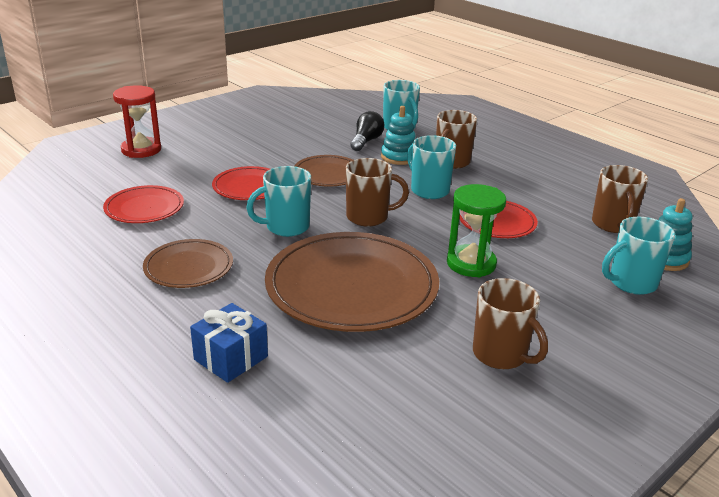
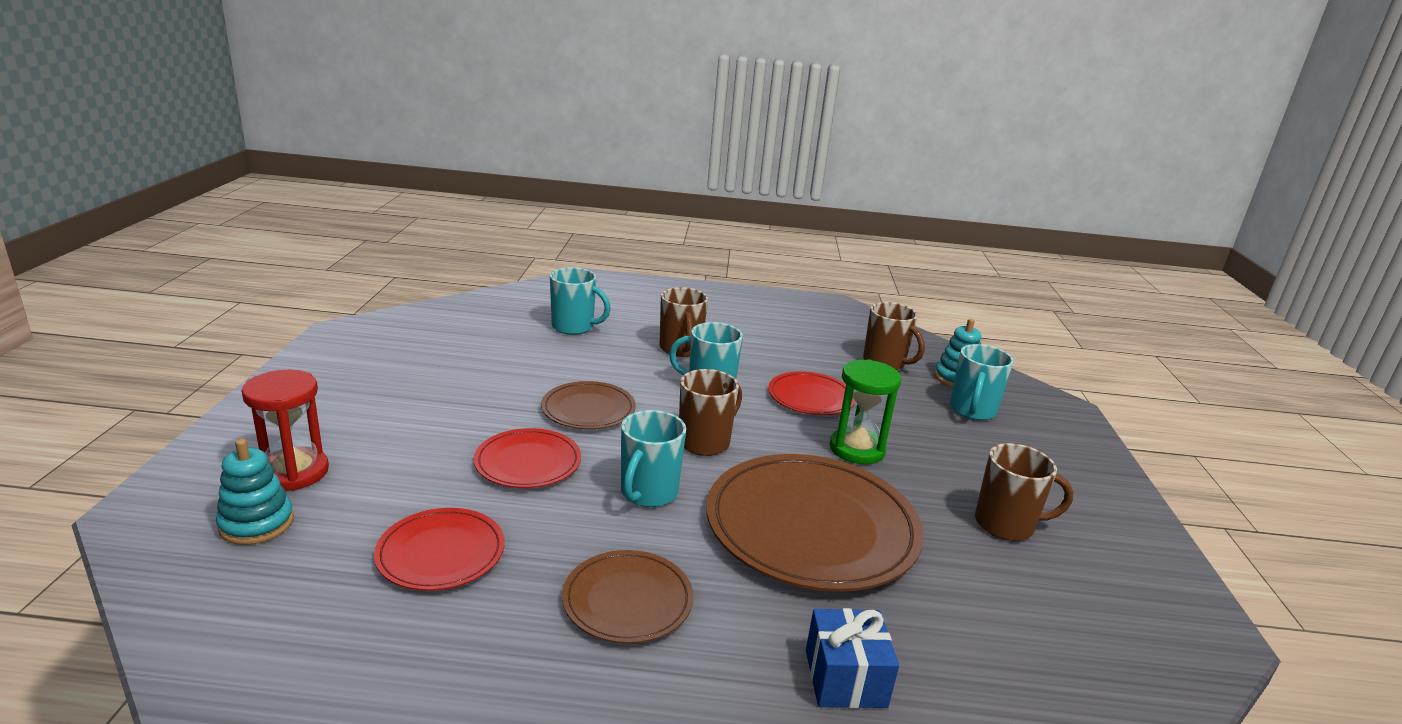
camera: 45 degrees left, 5 degrees down
black light bulb [350,111,384,151] -> none
turquoise stacking toy [381,106,416,165] -> turquoise stacking toy moved to [216,439,294,545]

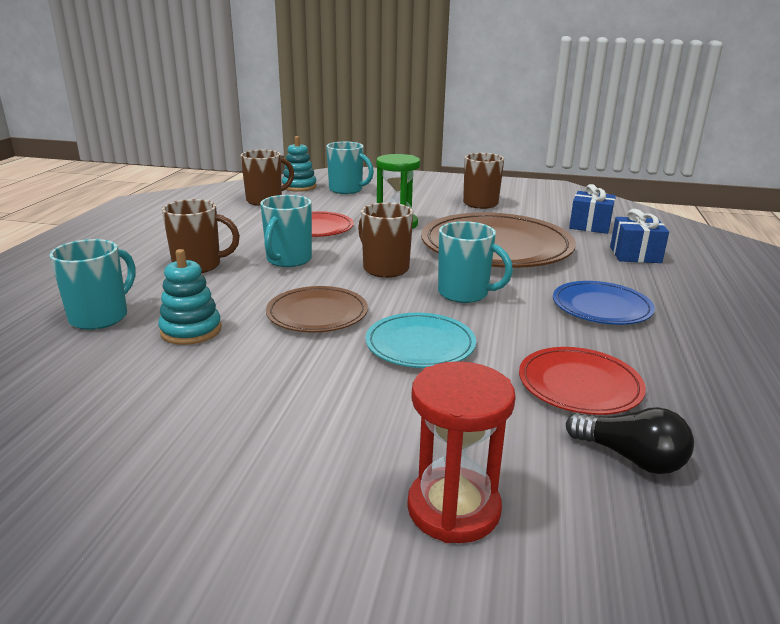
camera: 80 degrees left, 0 degrees up
turquoise stacking toy [216,439,294,545] -> turquoise stacking toy moved to [158,249,222,345]
red plate [474,428,581,488] -> turquoise plate [365,313,476,368]
brown plate [562,550,693,644] -> blue plate [553,281,655,325]
none -> black light bulb [566,407,694,474]
none -> blue gift [569,184,616,234]

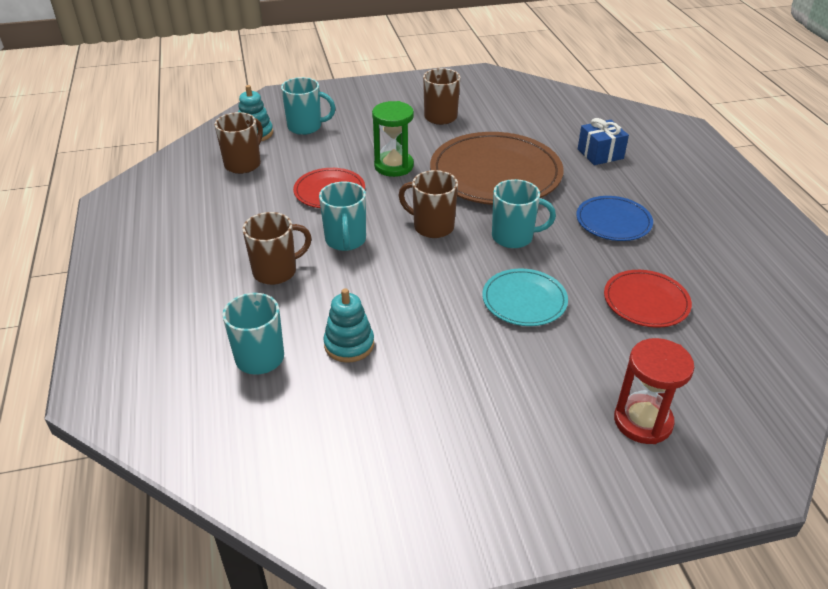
camera: 25 degrees left, 15 degrees up
brown plate [266,286,368,332] -> none
black light bulb [566,407,694,474] -> none
blue gift [569,184,616,234] -> none

